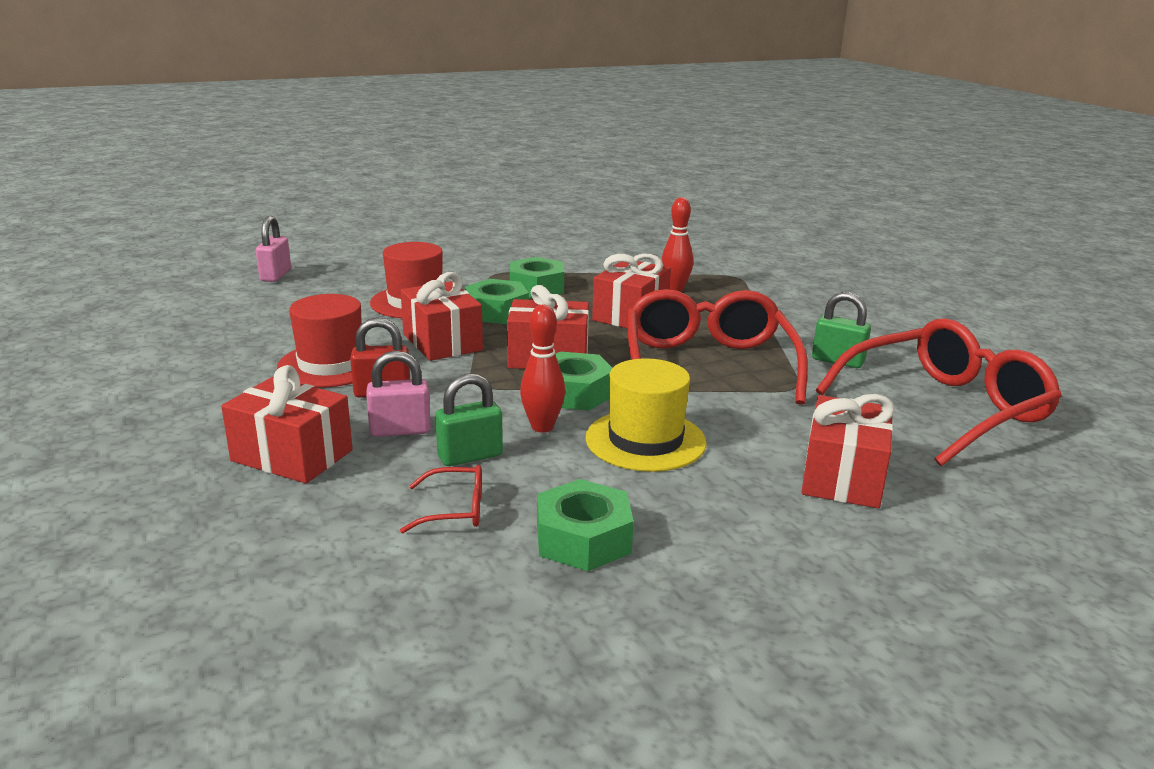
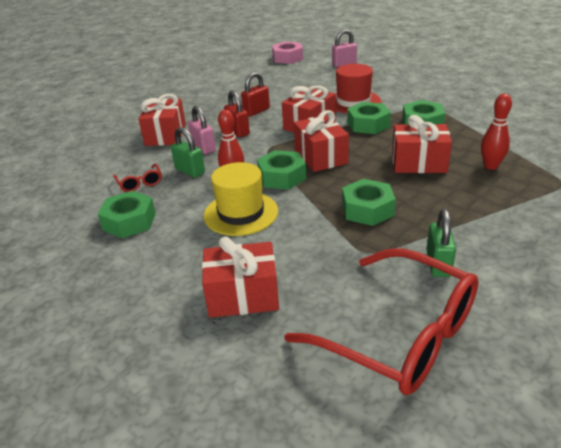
camera: 70 degrees right, 10 degrees up
red hat [277,294,369,387] -> red padlock [241,72,270,116]
red glasses [627,289,808,405] -> green nut [342,179,396,226]
none -> pink nut [272,41,303,64]

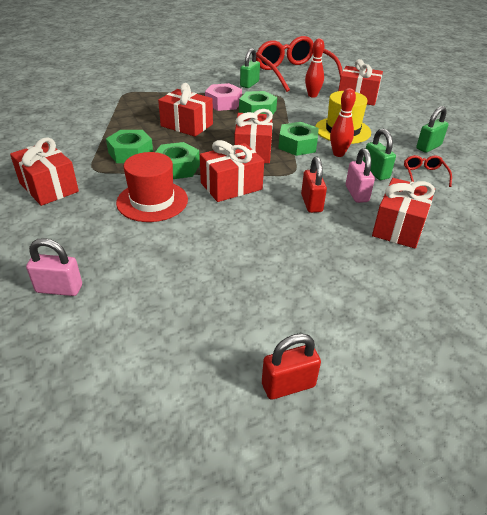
camera: 160 degrees left, 5 degrees up
green nut [98,191,156,238] -> green padlock [416,106,449,153]
red padlock [241,72,270,116] -> red padlock moved to [262,333,321,400]
pink nut [272,41,303,64] -> pink nut moved to [205,83,242,111]
red bowling pin [481,94,512,170] -> red bowling pin moved to [305,38,325,98]
none -> red gift [10,137,79,206]

